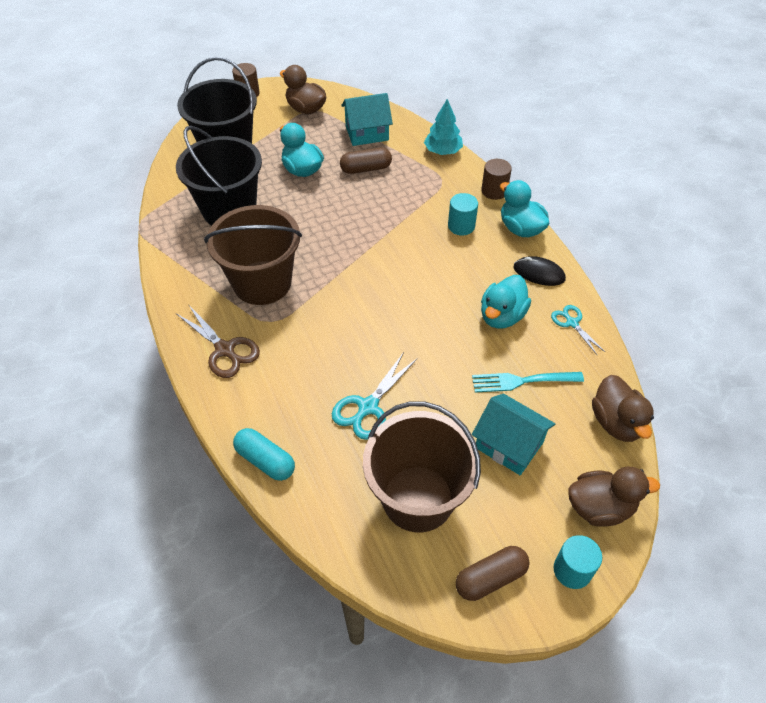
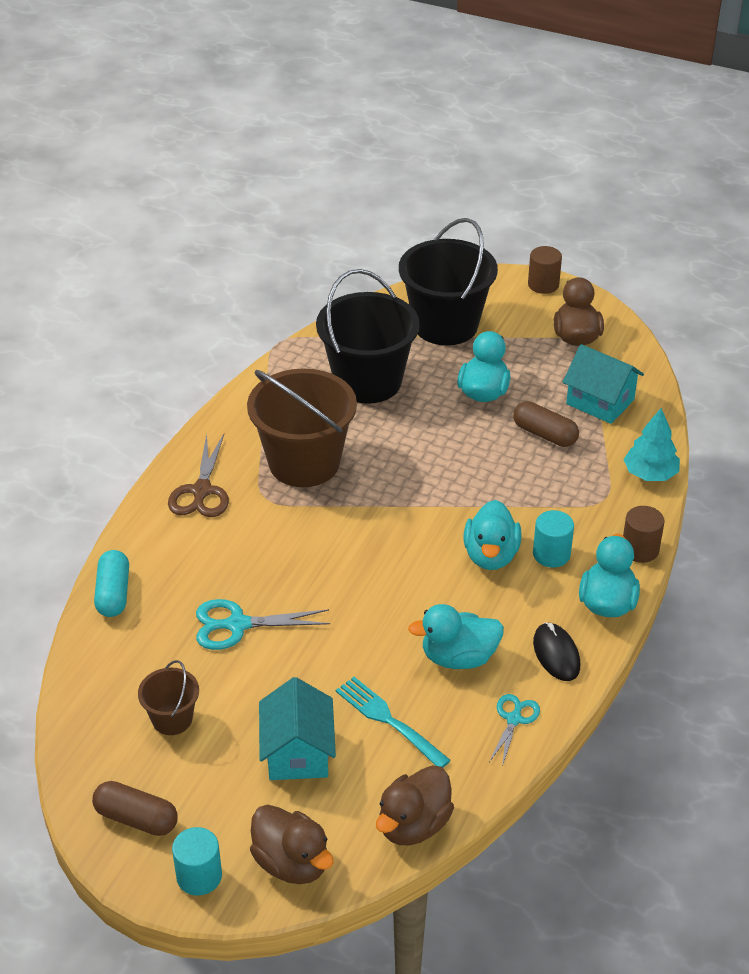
camera: 50 degrees right, 10 degrees down
brown bucket [363,401,481,532] -> brown bucket [138,660,199,735], size x0.48
none -> turquoise duck [464,500,521,570]

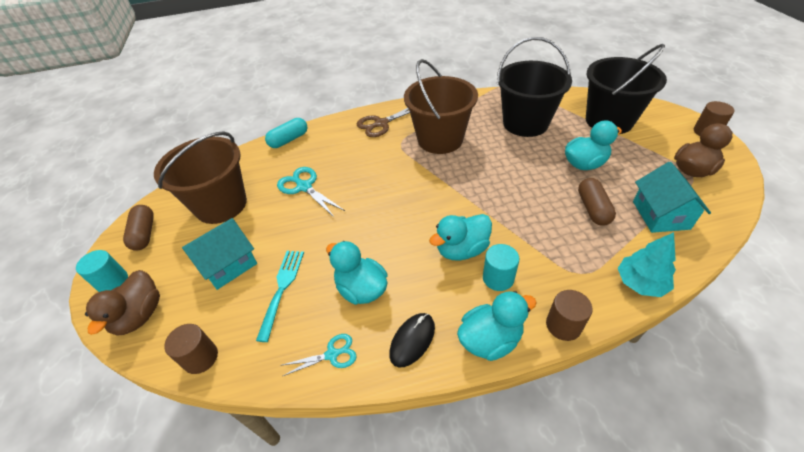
camera: 55 degrees right, 5 degrees up
brown bucket [138,660,199,735] -> brown bucket [154,131,247,224], size x2.08
brown duck [376,765,454,845] -> brown cylinder [164,324,218,374]

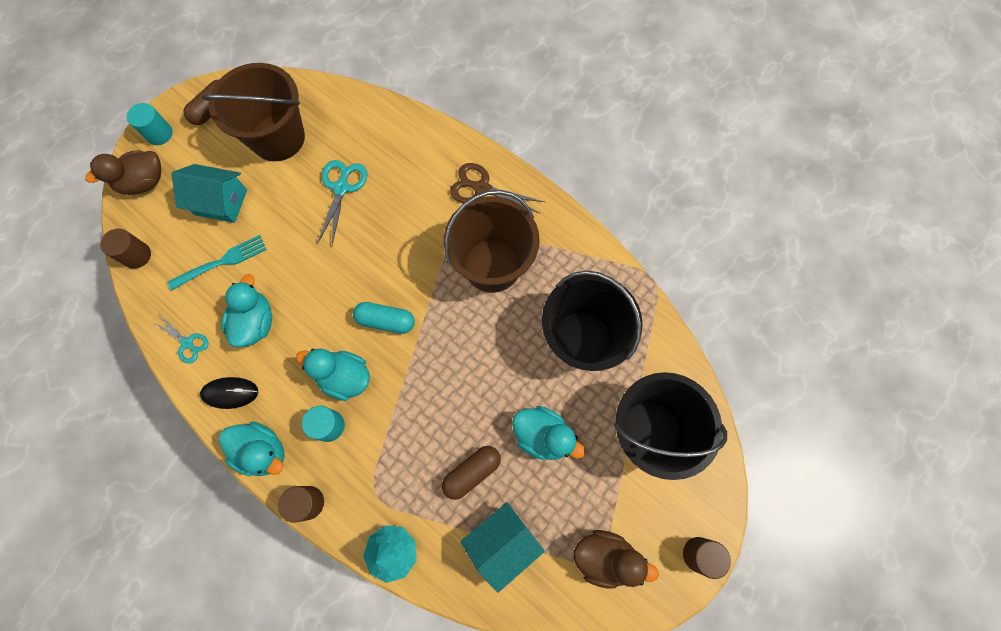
camera: 50 degrees right, 25 degrees up
turquoise capsule [265,118,307,148] -> turquoise capsule moved to [353,302,415,334]

